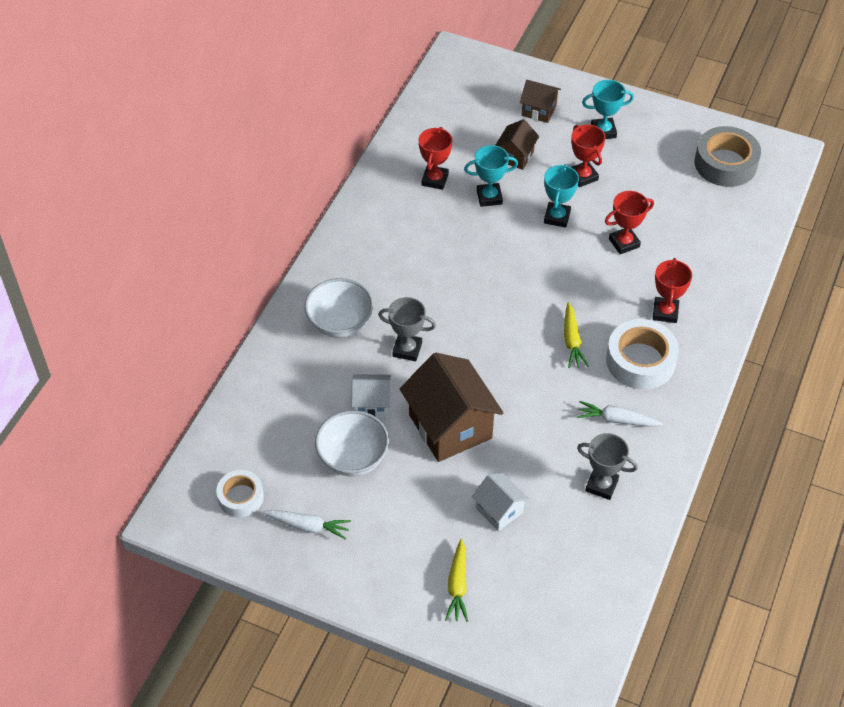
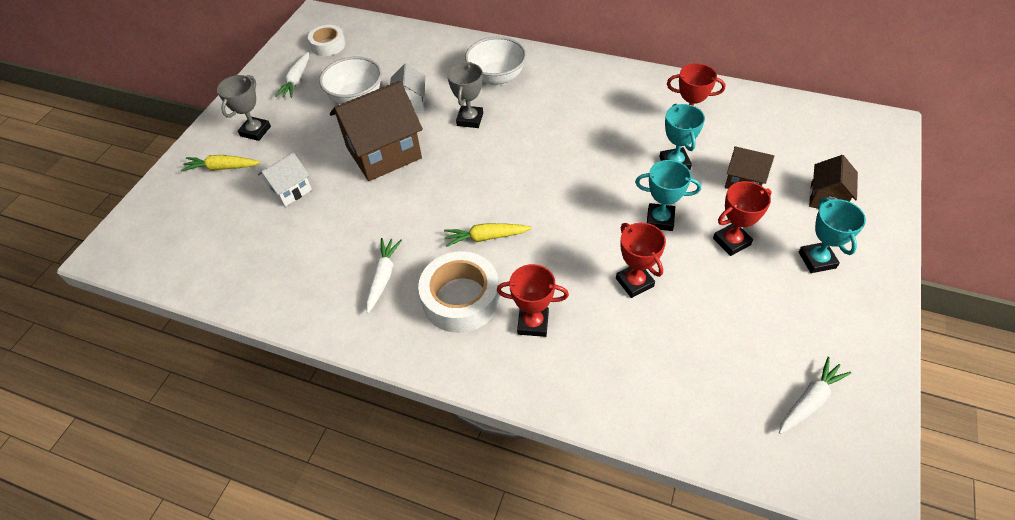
camera: 90 degrees right, 0 degrees up
grey trophy [577,433,638,500] -> grey trophy moved to [217,75,271,141]
grey tape [694,126,761,187] -> white carrot [779,357,851,434]

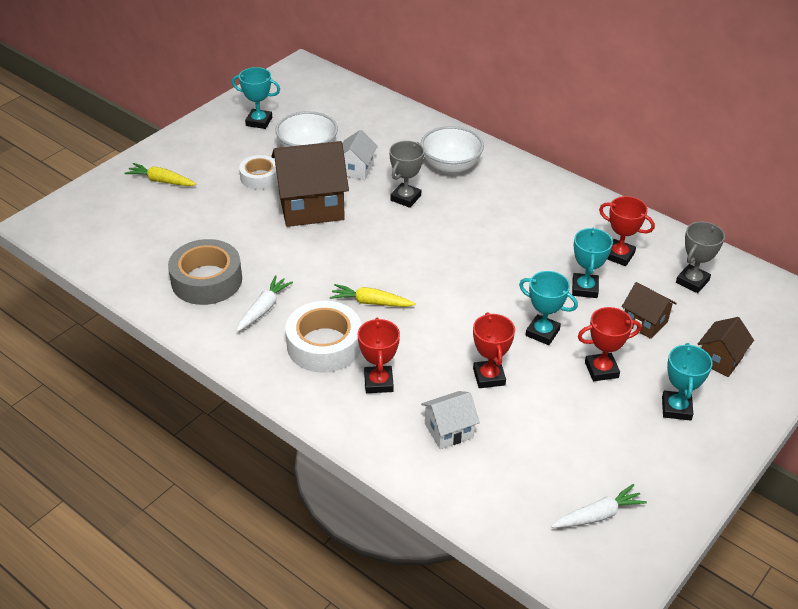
camera: 15 degrees right, 10 degrees down
grey trophy [217,75,271,141] -> grey trophy moved to [676,221,725,293]
white house [258,152,312,207] -> white house moved to [421,391,480,449]
white carrot [275,52,309,98] -> turquoise trophy [232,67,280,129]
white tape [308,25,346,56] -> white tape moved to [239,155,278,189]
red trophy [497,264,569,337] -> red trophy turned 60 degrees clockwise [358,317,400,393]
none -> grey tape [168,239,242,305]

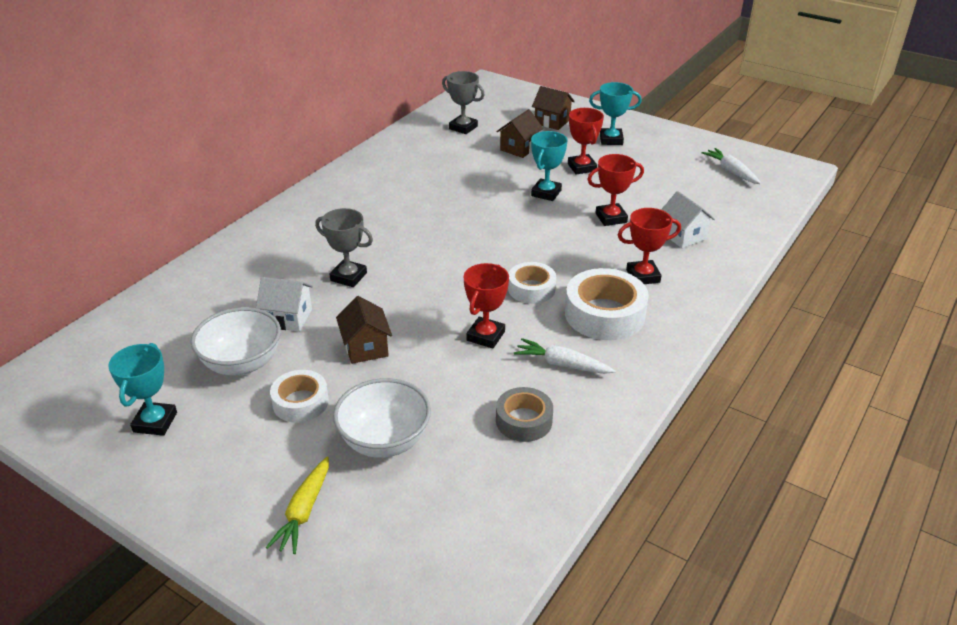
camera: 95 degrees left, 5 degrees down
grey tape [168,239,242,305] -> grey tape [496,387,553,442], size x0.61
brown house [272,141,349,227] -> brown house [336,296,392,364], size x0.52
yellow carrot [330,284,415,307] -> white tape [508,262,556,304]
white bowl [421,126,484,175] -> white bowl moved to [333,378,431,458]
turquoise trophy [572,227,613,298] -> none
red trophy [599,196,655,266] -> red trophy moved to [464,263,509,349]

